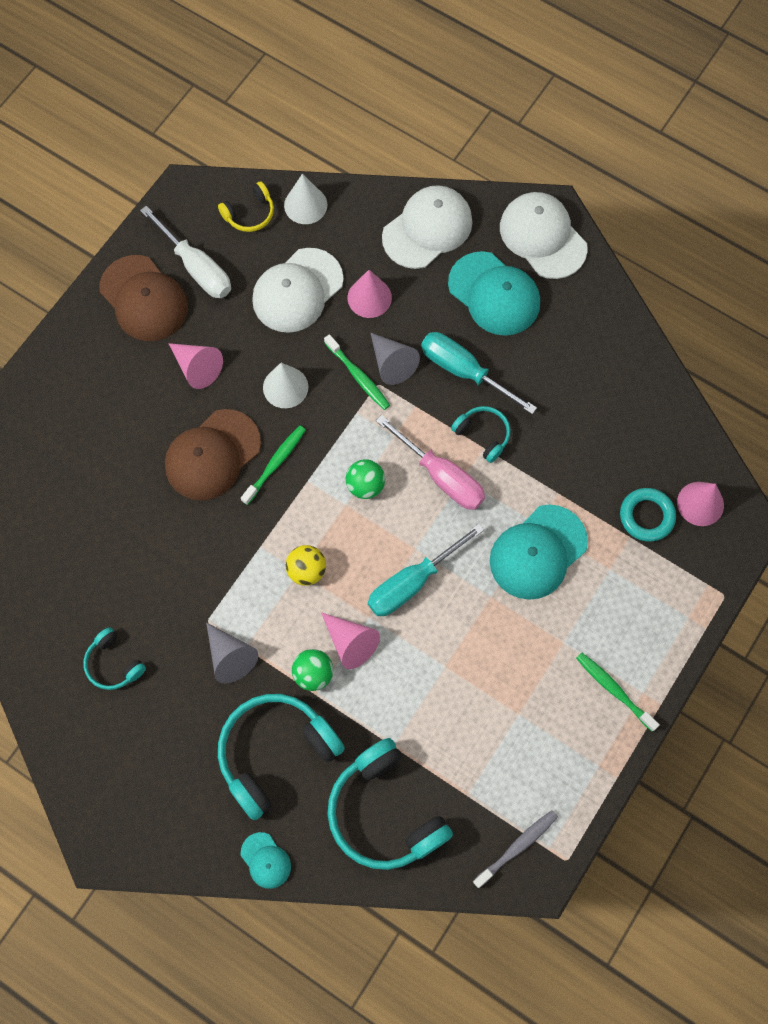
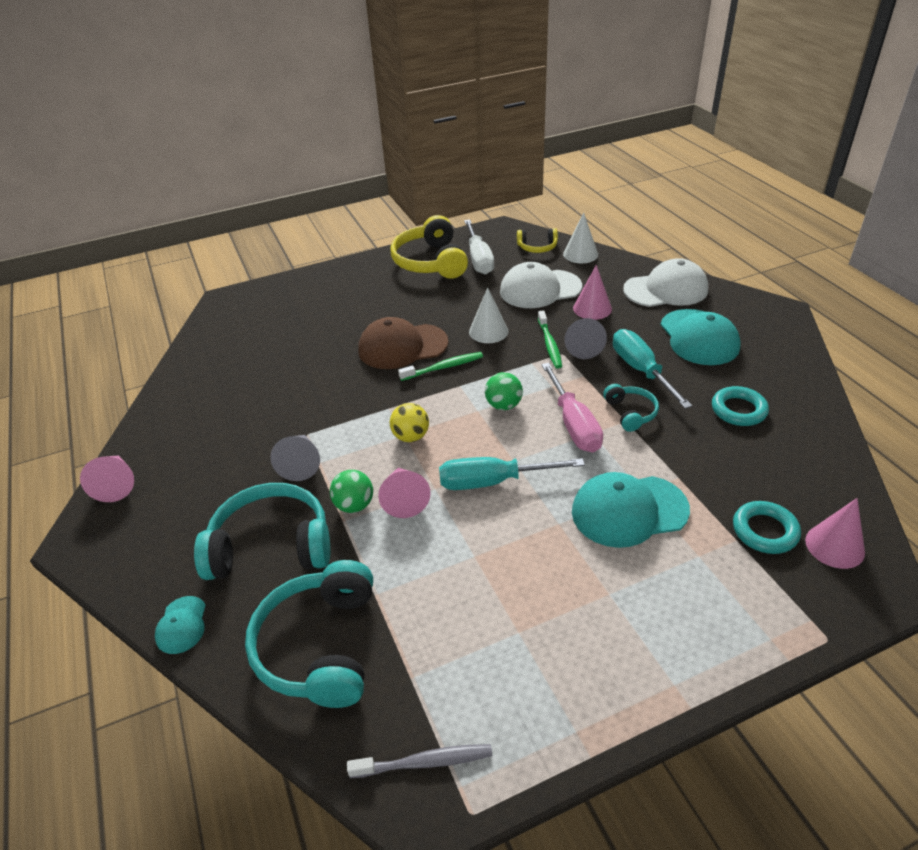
camera: 35 degrees right, 30 degrees down
turquoise headphones [83,627,146,690] -> none
brown cap [99,255,188,341] -> yellow headphones [390,215,468,279]
pink cone [169,343,223,389] -> pink cone moved to [80,456,134,502]
white cap [500,192,588,279] -> none
green toothbrush [576,653,660,731] -> none
none -> turquoise ring [712,386,769,426]

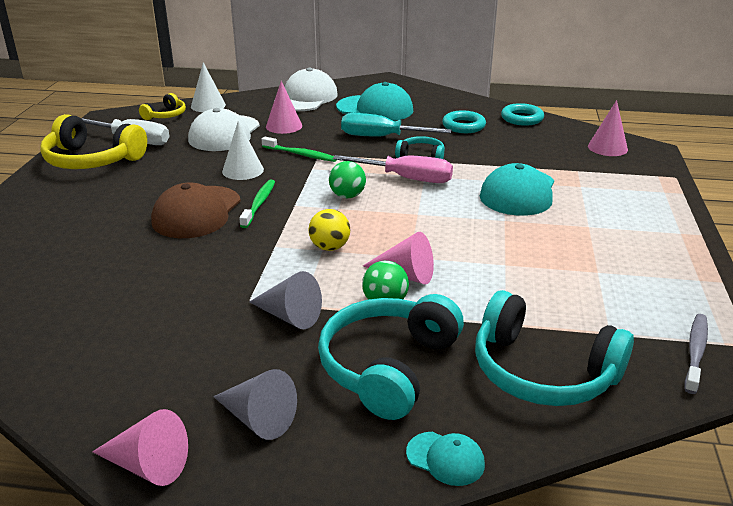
camera: 60 degrees left, 10 degrees down
turquoise screwdriver [439,457,585,490] -> none
grey cone [565,318,607,359] -> grey cone moved to [213,369,297,440]
turquoise ring [733,501,801,554] -> turquoise ring moved to [501,103,544,126]

